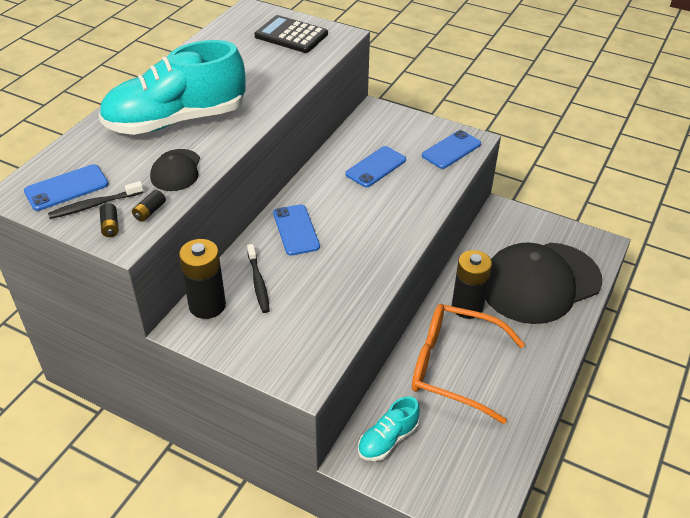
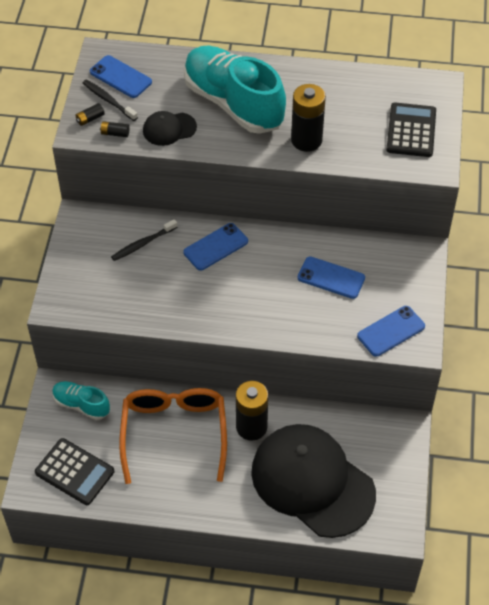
camera: 70 degrees right, 10 degrees up
black battery [179,239,226,319] -> black battery moved to [291,84,326,152]
blue phone [422,130,481,169] -> blue phone turned 60 degrees counterclockwise [357,306,425,357]
none -> black calculator [35,438,114,505]

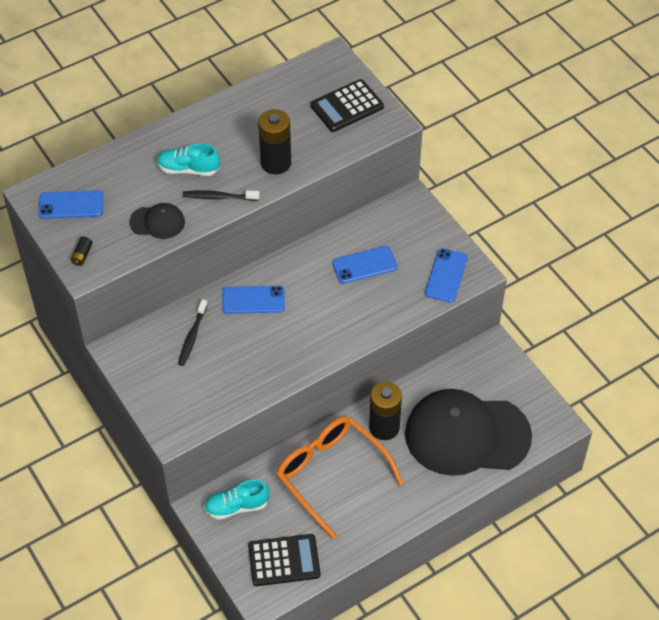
camera: 40 degrees left, 0 degrees up
black toothbrush [83,80,138,121] -> black toothbrush moved to [183,190,260,201]
black battery [100,121,130,137] -> none
black cap [143,111,197,146] -> black cap turned 120 degrees counterclockwise [129,203,185,239]
blue phone [183,223,248,271] -> blue phone turned 75 degrees clockwise [222,286,285,314]
turquoise shoe [184,46,286,134] -> turquoise shoe [157,143,220,176], size x0.49
black calculator [386,103,436,157] -> black calculator turned 90 degrees counterclockwise [310,79,384,132]

